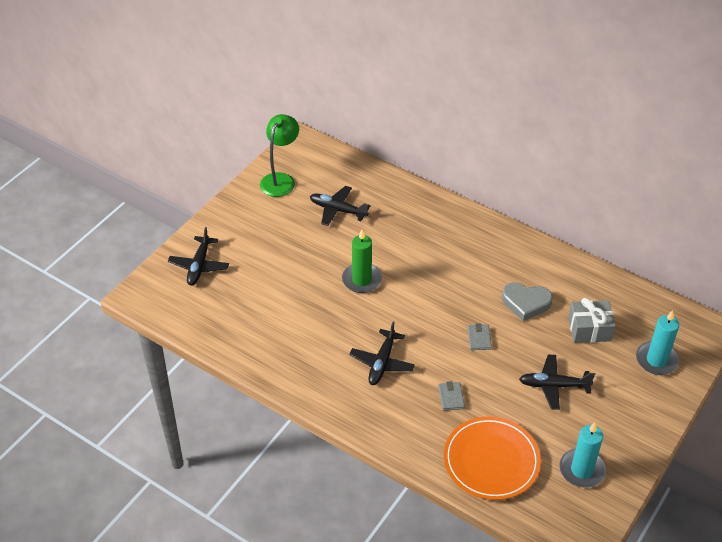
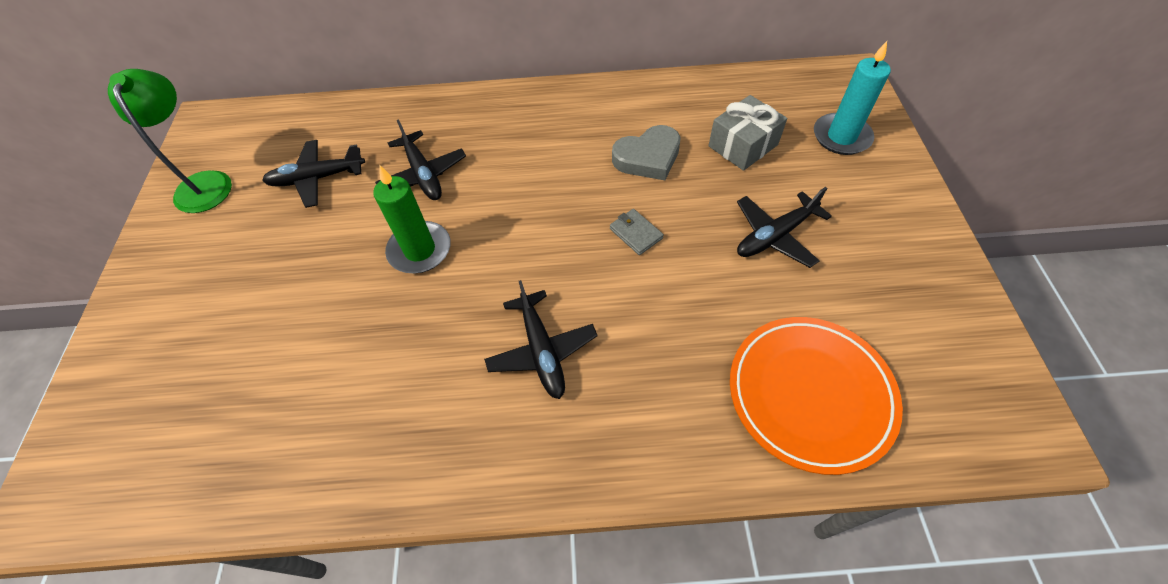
camera: 35 degrees left, 10 degrees up
black plane [168,227,229,286] -> black plane moved to [375,119,466,200]
grey wallet [438,381,465,411] -> none
turquoise candle [559,422,606,488] -> none

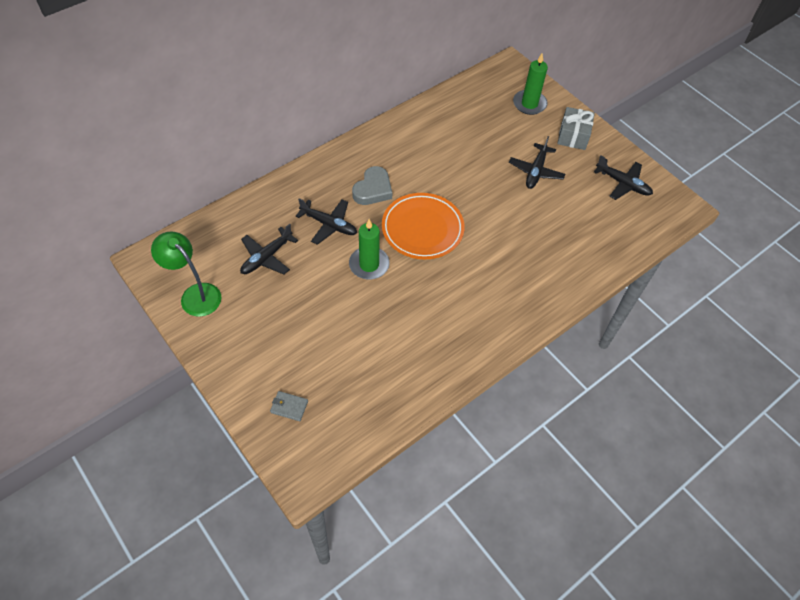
camera: 40 degrees left, 0 degrees up
black plane [484,280,598,399] -> black plane moved to [594,155,653,200]
grey wallet [610,209,664,255] -> grey wallet moved to [270,391,308,421]
grey heart [612,125,681,180] -> grey heart moved to [352,166,392,205]
grey gift [708,95,787,171] -> grey gift moved to [557,107,595,150]
orange plate [730,317,903,475] -> orange plate moved to [382,193,465,259]
turquoise candle [814,41,891,155] -> green candle [513,53,548,115]

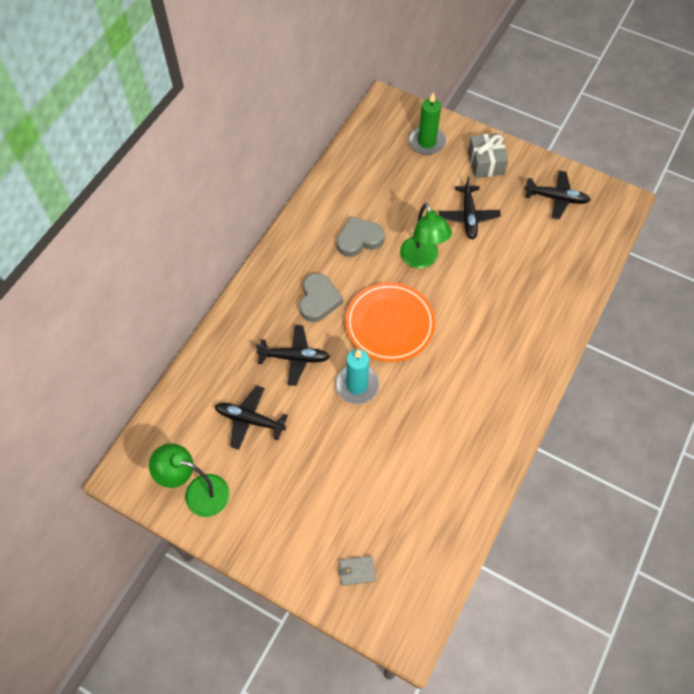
camera: 20 degrees left, 5 degrees up
black plane [240,224,298,275] -> black plane turned 90 degrees clockwise [215,386,288,450]
green candle [349,219,390,279] -> turquoise candle [335,349,379,404]
none -> grey heart [337,216,385,257]
none -> green lamp [400,203,452,268]

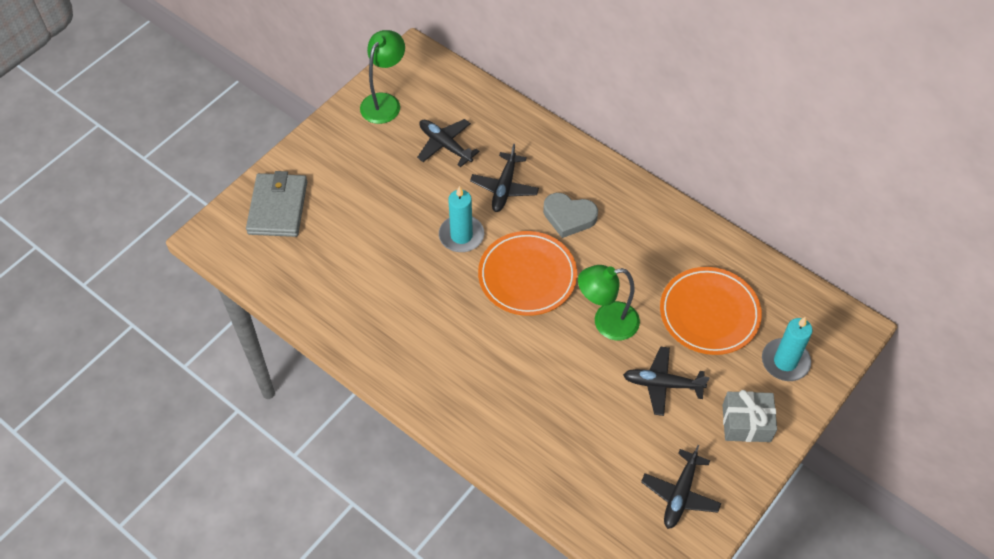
camera: 100 degrees right, 5 degrees down
black plane [215,386,288,450] -> black plane turned 75 degrees counterclockwise [417,119,480,167]
grey heart [337,216,385,257] -> none
grey wallet [339,556,376,586] -> grey wallet [246,171,307,237], size x2.20
green candle [409,92,446,155] -> turquoise candle [762,317,813,381]
none -> orange plate [660,267,762,355]

